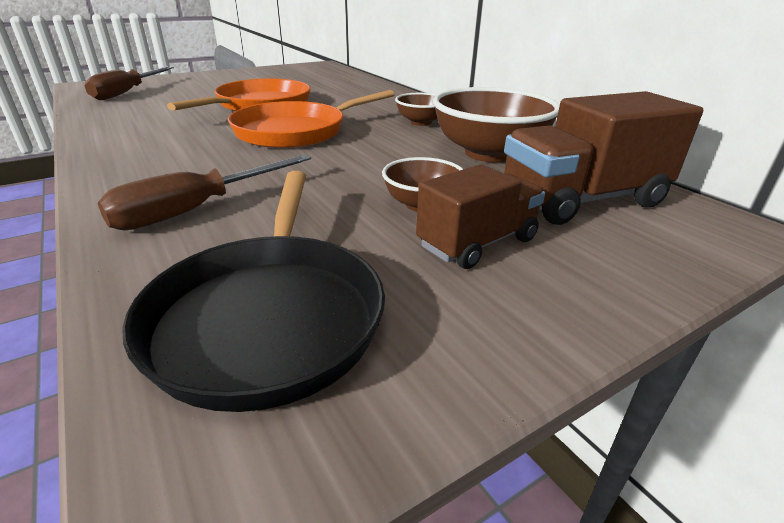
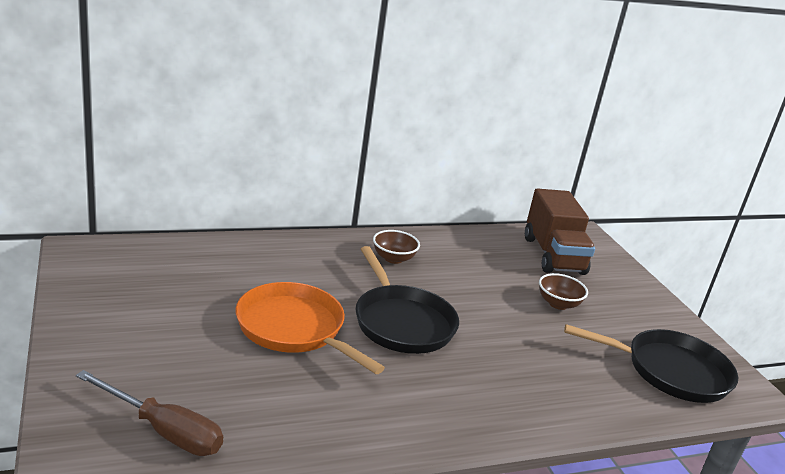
camera: 80 degrees left, 5 degrees down
brown screwdriver [98,155,311,230] -> none
orange pan [228,90,395,148] -> black pan [356,246,459,354]
brown truck [416,165,545,269] -> none
brown bowl [433,87,560,162] -> none

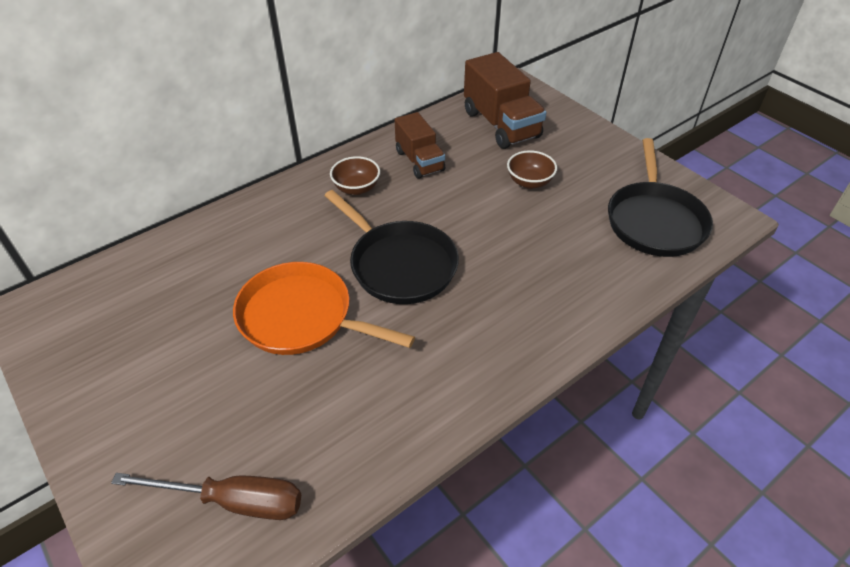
camera: 15 degrees left, 20 degrees up
black pan [564,324,738,403] -> black pan turned 105 degrees clockwise [608,138,713,257]
none -> brown truck [394,112,445,179]

